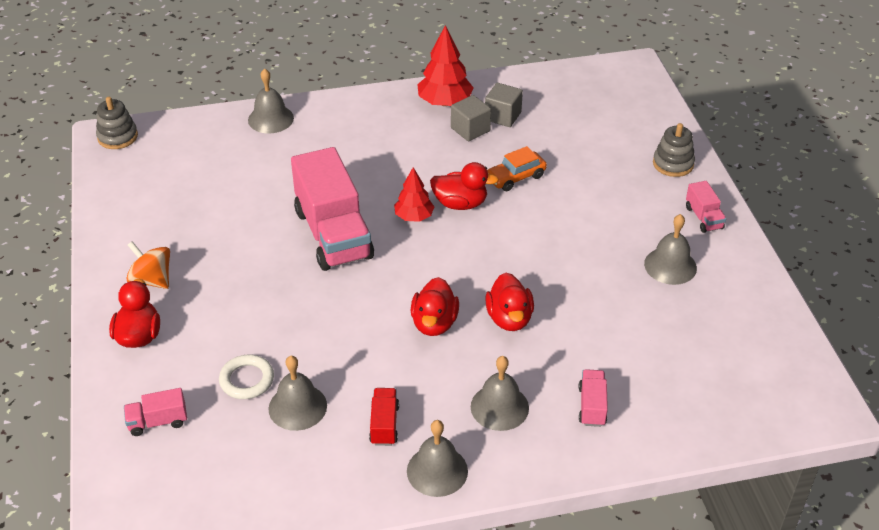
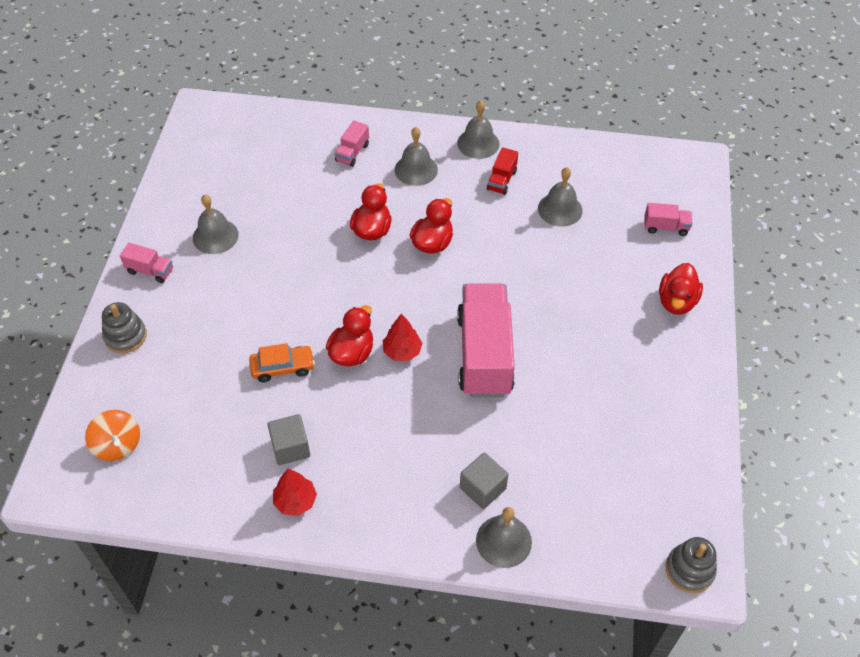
camera: 160 degrees left, 10 degrees up
orange spinning top [126,242,170,289] -> orange spinning top moved to [85,410,140,461]
white ring [219,355,274,399] -> none
red tree [417,25,474,106] -> red tree [273,469,317,516], size x0.65
red duck [430,162,498,210] -> red duck turned 90 degrees clockwise [326,305,373,366]
grey cube [485,83,523,127] -> grey cube moved to [460,452,509,509]
pink truck [686,181,726,233] -> pink truck turned 105 degrees clockwise [120,243,173,283]

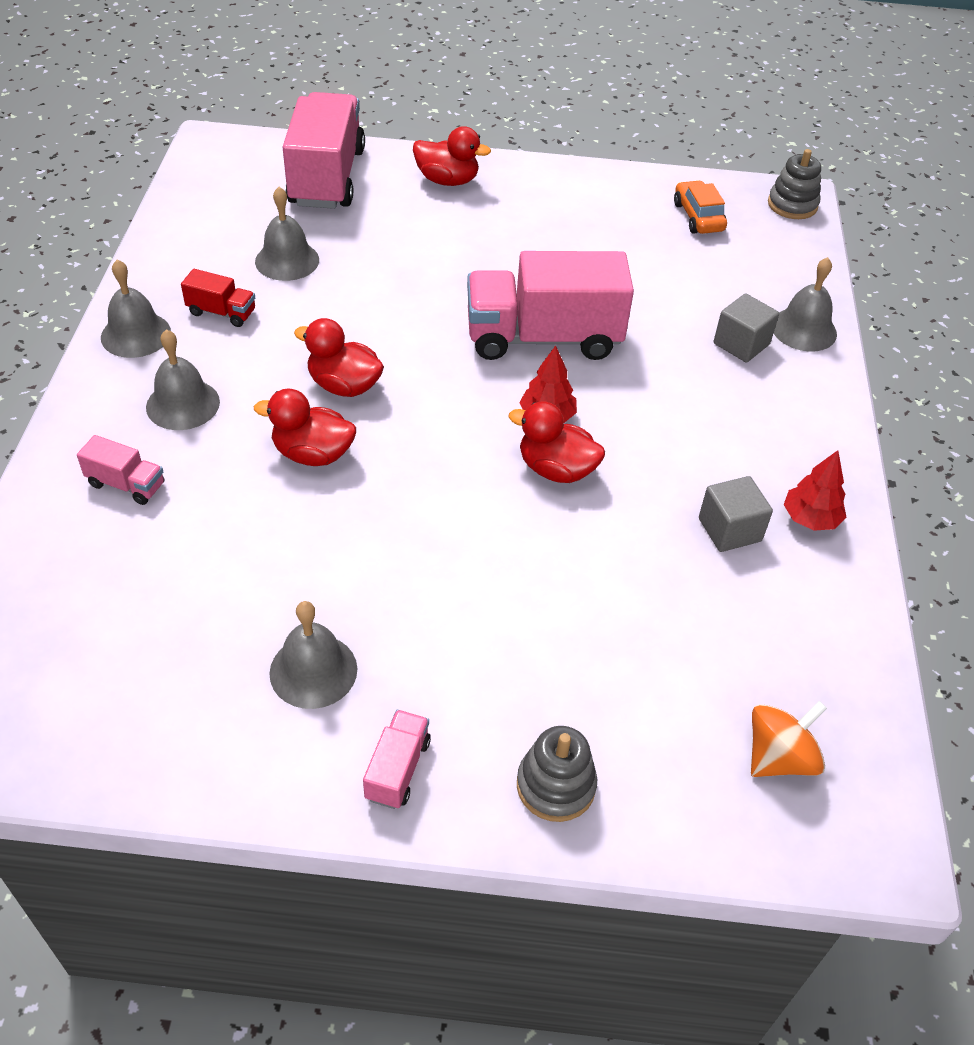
camera: 95 degrees left, 5 degrees down
orange car [249,343,315,382] -> orange car moved to [674,180,727,234]
pink truck [645,203,692,236] -> pink truck [283,92,365,209], size x2.30

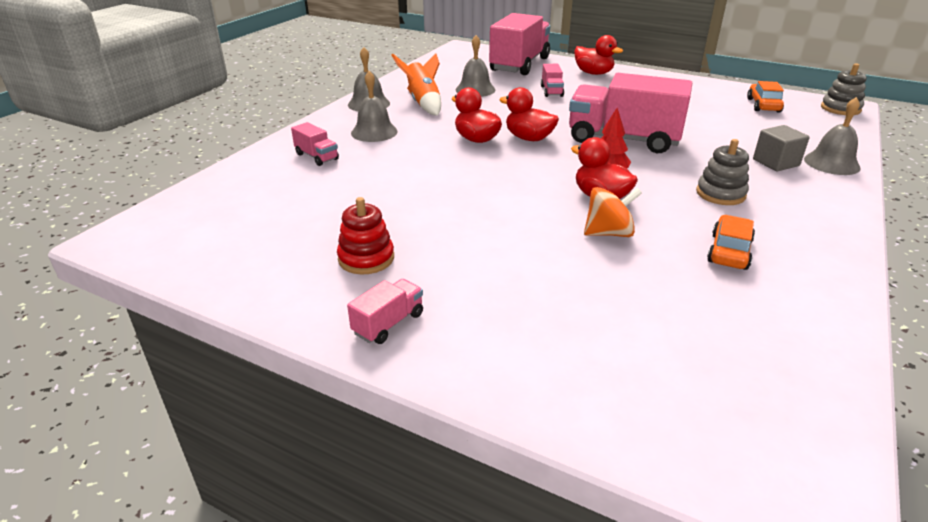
camera: 25 degrees right, 15 degrees down
red truck [181,269,255,327] -> orange rocket [391,53,441,116]
red duck [254,389,356,466] -> red duck moved to [499,87,559,141]
grey bell [269,601,357,709] -> red stacking toy [337,197,394,274]
grey stacking toy [517,726,597,822] -> grey stacking toy moved to [696,139,749,205]
grey cube [699,476,773,552] -> orange car [707,215,755,270]
orange spinning top [751,701,827,777] -> orange spinning top moved to [584,187,642,237]
red tree [784,450,847,531] -> none
none -> pink truck [541,64,564,97]

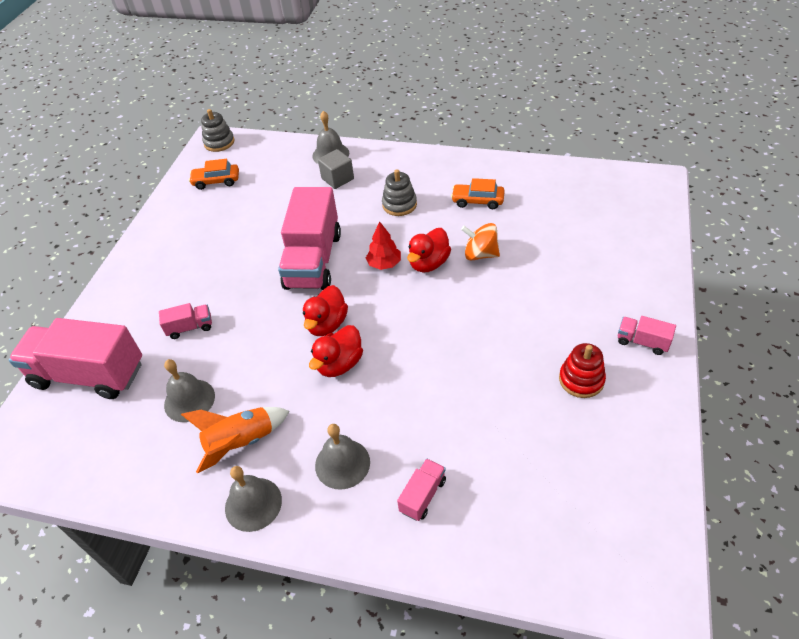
camera: 100 degrees left, 15 degrees up
red duck [574,35,623,75] -> none
orange spinning top [584,187,642,237] -> orange spinning top turned 45 degrees counterclockwise [461,223,500,260]

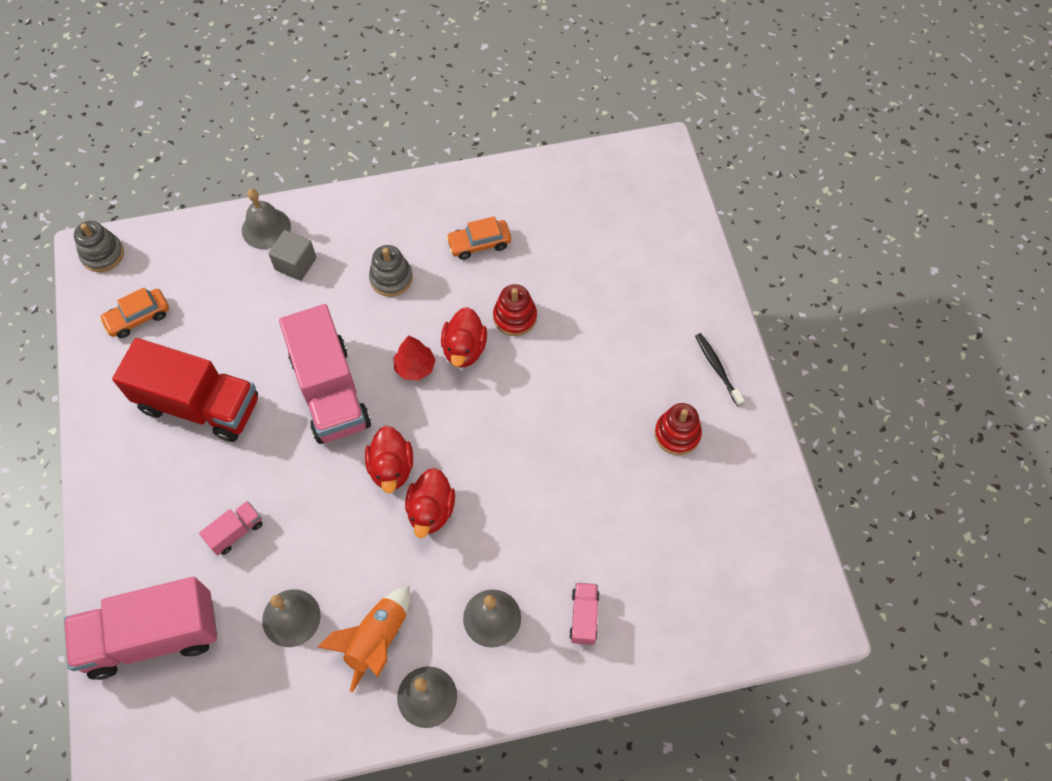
camera: 30 degrees left, 15 degrees up
orange spinning top [461,223,500,260] -> red stacking toy [493,284,537,336]
pink truck [618,316,676,355] -> black toothbrush [695,333,745,406]
none -> red truck [112,338,258,442]

